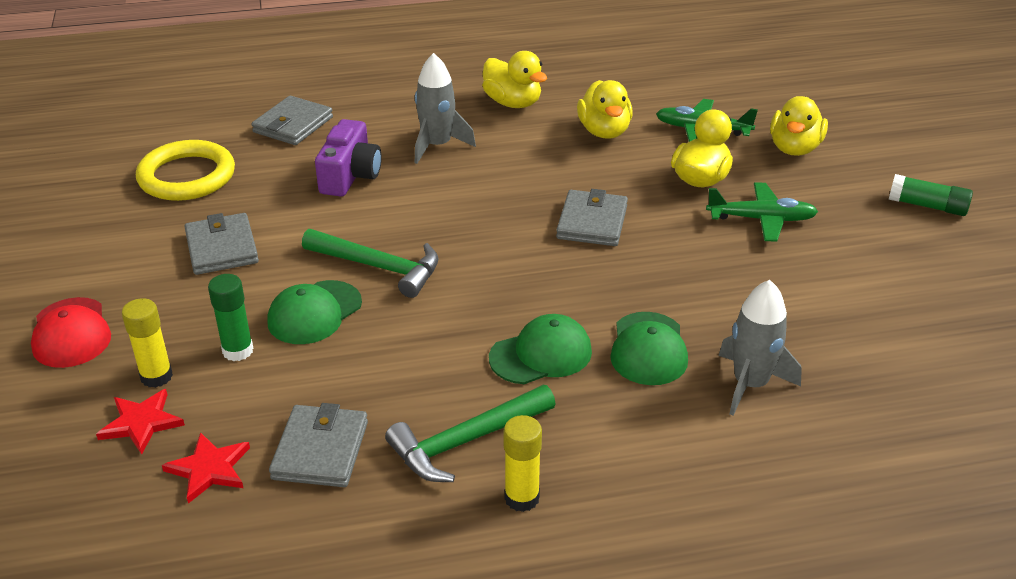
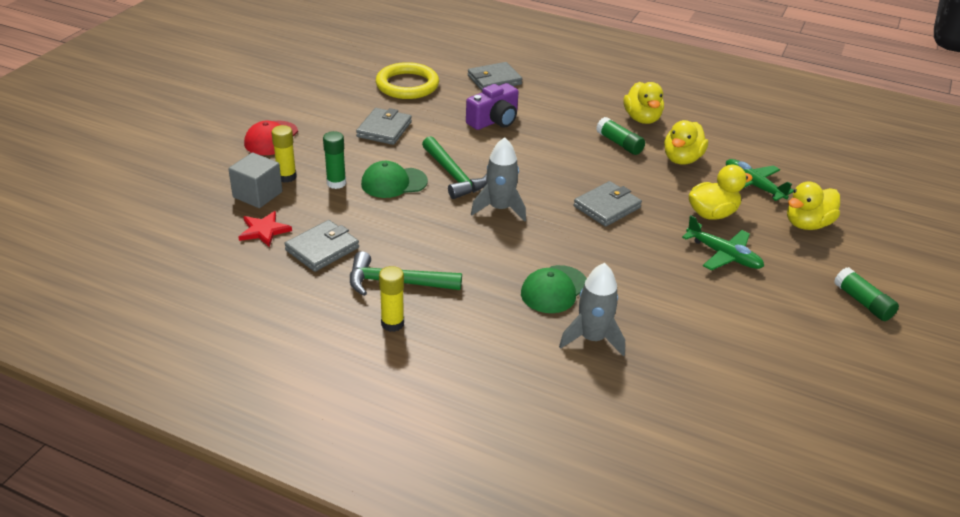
camera: 35 degrees right, 0 degrees up
red star [96,389,185,454] -> grey cube [228,152,282,208]
grey rocket [415,53,476,164] -> grey rocket moved to [471,137,526,222]
green cap [489,314,592,384] -> none
none -> green glue stick [596,117,645,155]

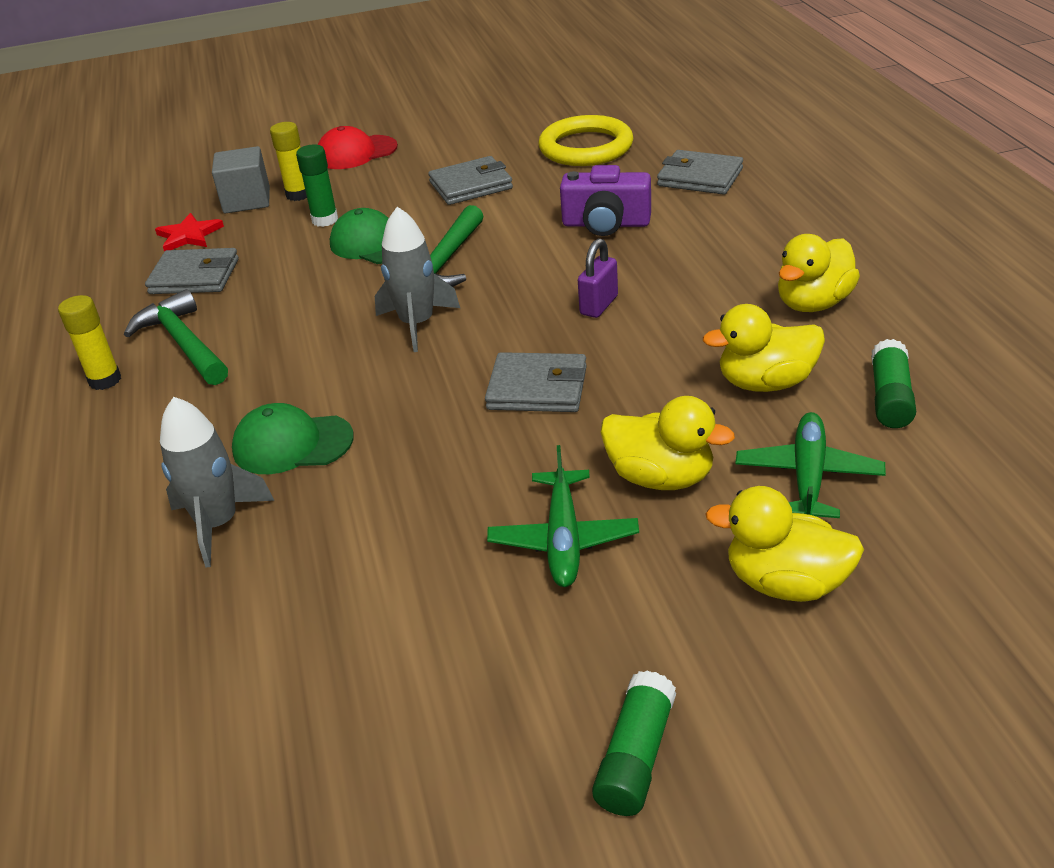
camera: 55 degrees right, 0 degrees up
green glue stick [596,117,645,155] -> green glue stick moved to [871,339,916,428]
none -> purple padlock [578,238,618,318]

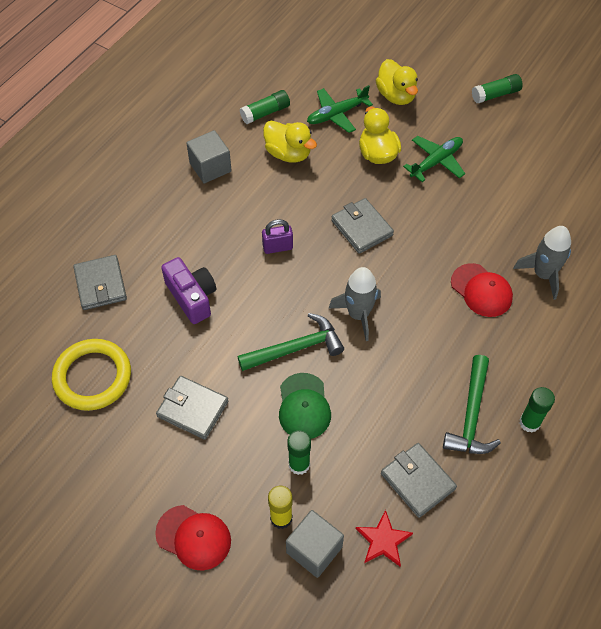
camera: 135 degrees left, 20 degrees up
yellow glue stick [58,295,121,390] -> green glue stick [519,387,555,433]
green cap [232,403,354,474] -> red cap [451,263,513,317]
yellow duck [778,234,860,312] -> grey cube [186,130,232,183]

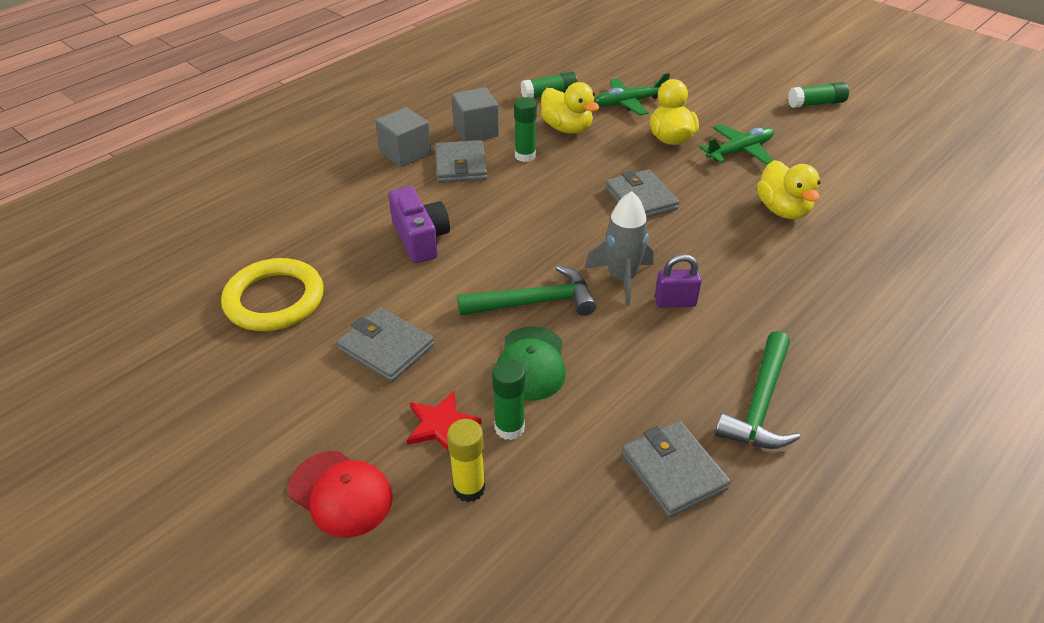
camera: 10 degrees right, 15 degrees down
grey wallet [73,255,127,310] -> grey wallet moved to [435,140,487,183]
purple padlock [262,219,293,254] -> purple padlock moved to [655,254,702,308]
grey cube [286,510,344,578] -> grey cube moved to [376,107,431,167]
red star [356,510,413,566] -> red star moved to [407,391,482,451]
yellow duck [376,59,418,105] -> yellow duck moved to [757,160,820,219]
red cap [451,263,513,317] -> none
grey rocket [513,226,571,300] -> none
green glue stick [519,387,555,433] -> green glue stick moved to [514,97,537,162]

